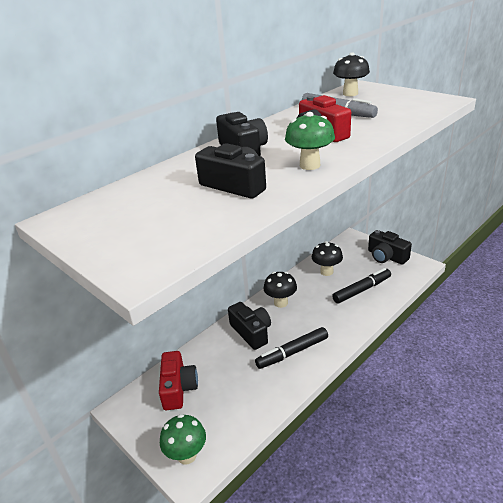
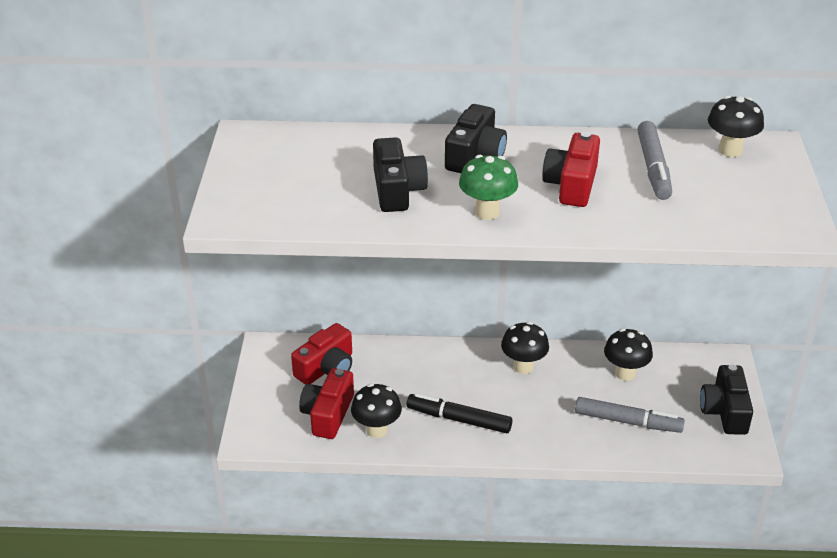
camera: 45 degrees right, 5 degrees up
green mushroom [160,414,206,465] -> none
black camera [228,302,271,350] -> none
black marker [332,268,391,303] -> grey marker [575,397,685,433]
none -> red camera [299,368,354,439]
none -> black mushroom [351,383,402,438]

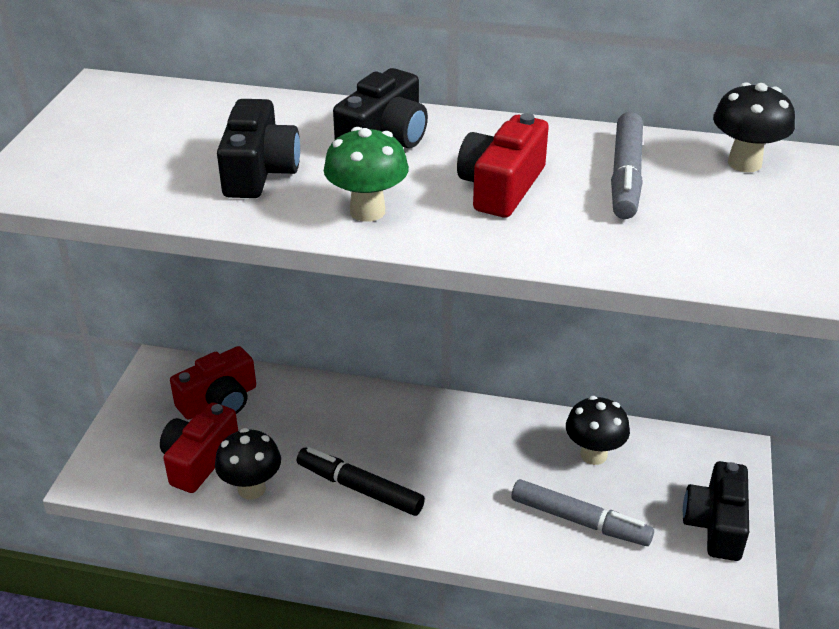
camera: 10 degrees right, 0 degrees up
black mushroom [501,322,549,374] -> none

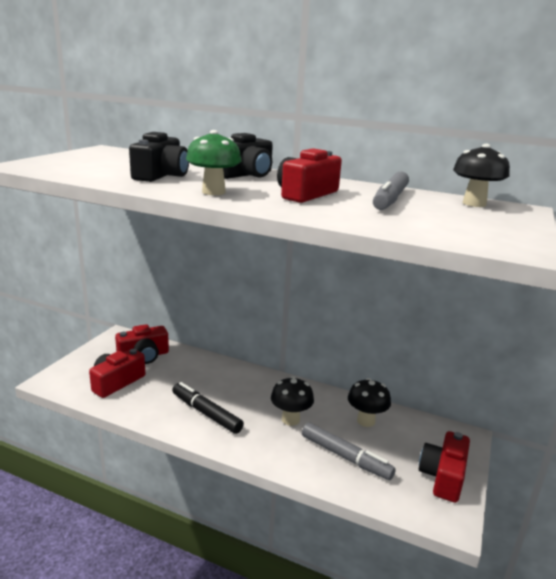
camera: 10 degrees right, 15 degrees down
black mushroom [215,428,281,499] -> black mushroom moved to [271,376,314,426]
black camera [683,461,749,561] -> red camera [419,431,470,503]

